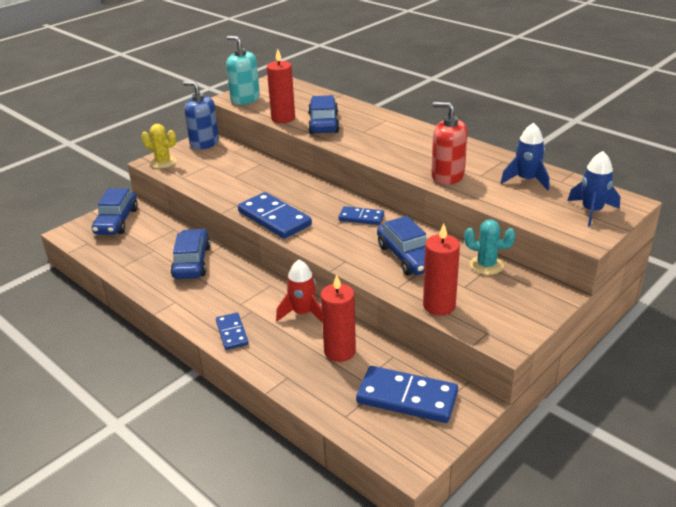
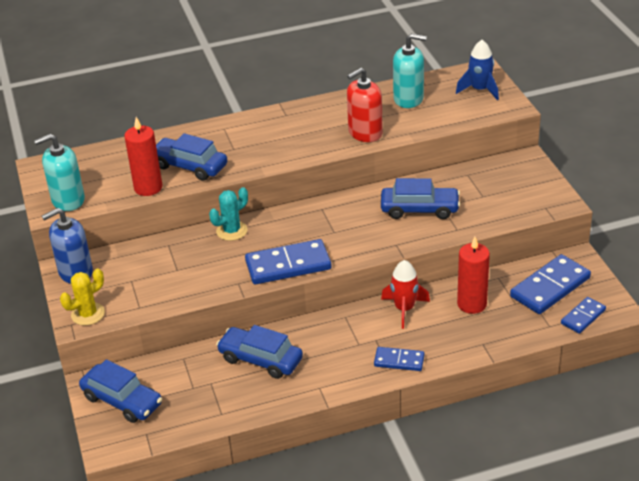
camera: 60 degrees left, 5 degrees up
blue domino [339,206,384,225] -> blue domino moved to [561,297,606,334]
red candle [423,224,460,316] -> none
turquoise cactus [464,219,516,275] -> turquoise cactus moved to [209,187,248,241]
blue rocket [501,123,549,190] -> turquoise soap dispenser [393,34,427,108]

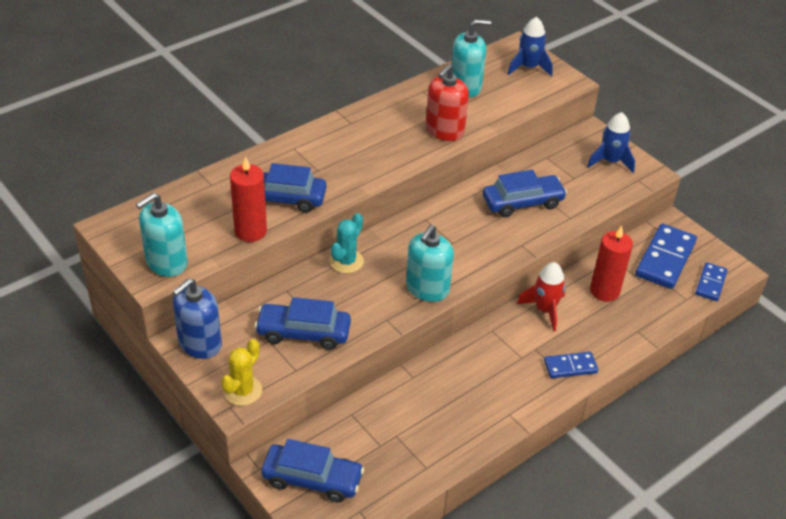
camera: 25 degrees left, 5 degrees up
blue car [216,325,303,379] -> blue car moved to [254,297,351,350]
blue domino [245,239,331,284] -> turquoise soap dispenser [406,225,454,302]
none -> blue rocket [587,112,635,173]

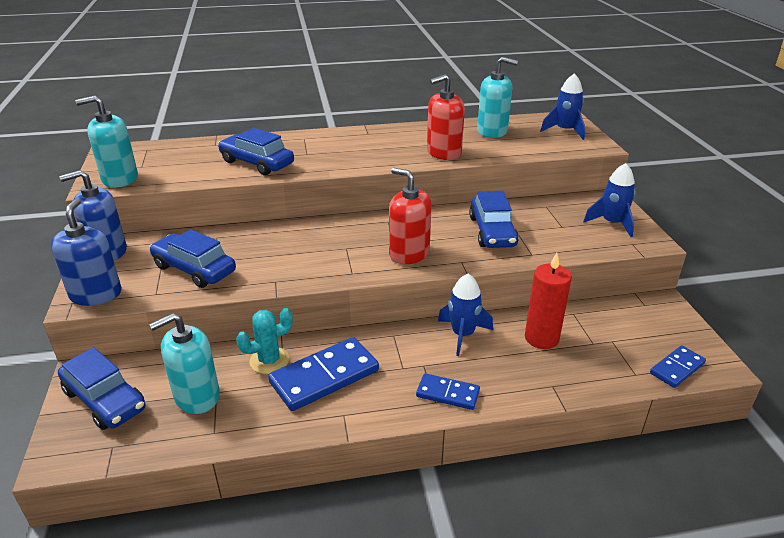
camera: 30 degrees right, 10 degrees down
yellow cactus [221,339,262,406] -> blue soap dispenser [51,198,122,306]
red candle [230,156,267,242] -> none
turquoise cactus [329,213,364,273] -> turquoise cactus moved to [236,308,293,374]
turquoise soap dispenser [406,225,454,302] -> turquoise soap dispenser moved to [149,313,220,414]
blue car [483,170,567,217] -> blue car turned 75 degrees clockwise [469,191,519,248]
red rocket [517,262,566,332] -> blue rocket [438,274,493,356]
blue domino [635,224,697,289] -> blue domino moved to [268,337,379,411]
none -> red soap dispenser [389,168,432,264]

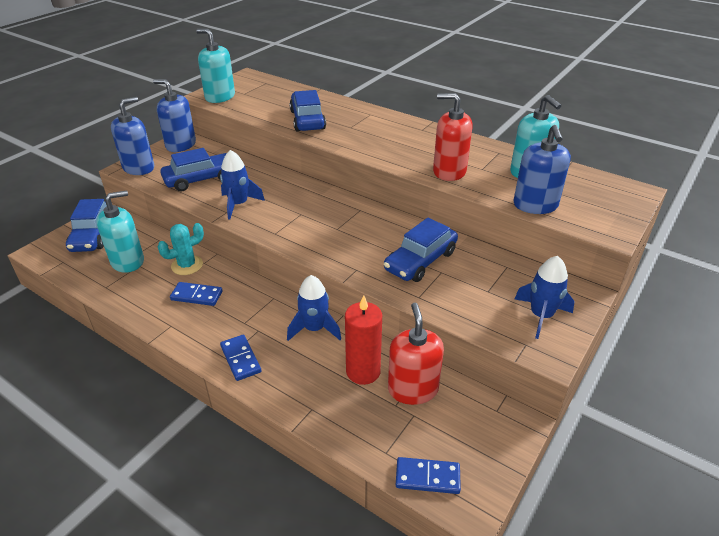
camera: 45 degrees right, 5 degrees up
blue car [149,229,236,288] -> blue car turned 75 degrees clockwise [160,148,227,191]
turquoise soap dispenser [149,313,220,414] -> turquoise soap dispenser turned 135 degrees clockwise [97,190,144,273]
turquoise cactus [236,308,293,374] -> turquoise cactus turned 45 degrees counterclockwise [157,223,204,275]
blue domino [268,337,379,411] -> blue domino [170,282,223,306], size x0.57
red soap dispenser [389,168,432,264] -> red soap dispenser moved to [388,303,444,405]
blue rocket [540,73,585,140] -> blue rocket moved to [220,150,265,220]
none -> blue soap dispenser [513,125,571,214]

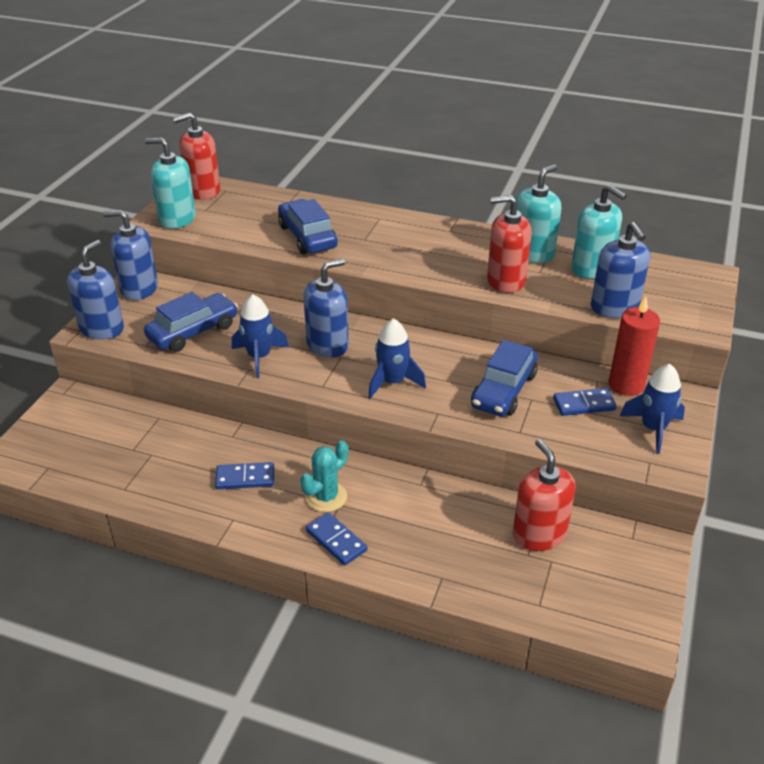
camera: 15 degrees left, 0 degrees up
blue car [66,199,107,252] -> none
turquoise soap dispenser [97,190,144,273] -> turquoise soap dispenser moved to [516,164,562,263]
turquoise cactus [157,223,204,275] -> turquoise cactus moved to [300,440,348,512]
blue rocket [287,275,341,341] -> blue rocket moved to [368,318,426,399]
red candle [345,295,382,385] -> red candle moved to [608,296,660,396]
blue domino [396,457,461,494] -> blue domino moved to [553,388,617,416]
none -> red soap dispenser [173,113,220,200]
none -> blue soap dispenser [303,259,349,358]

